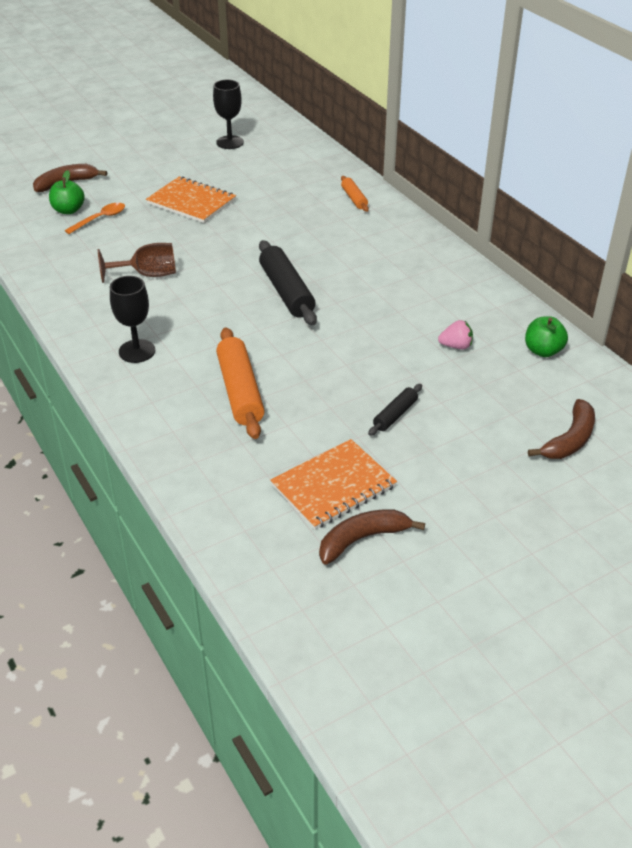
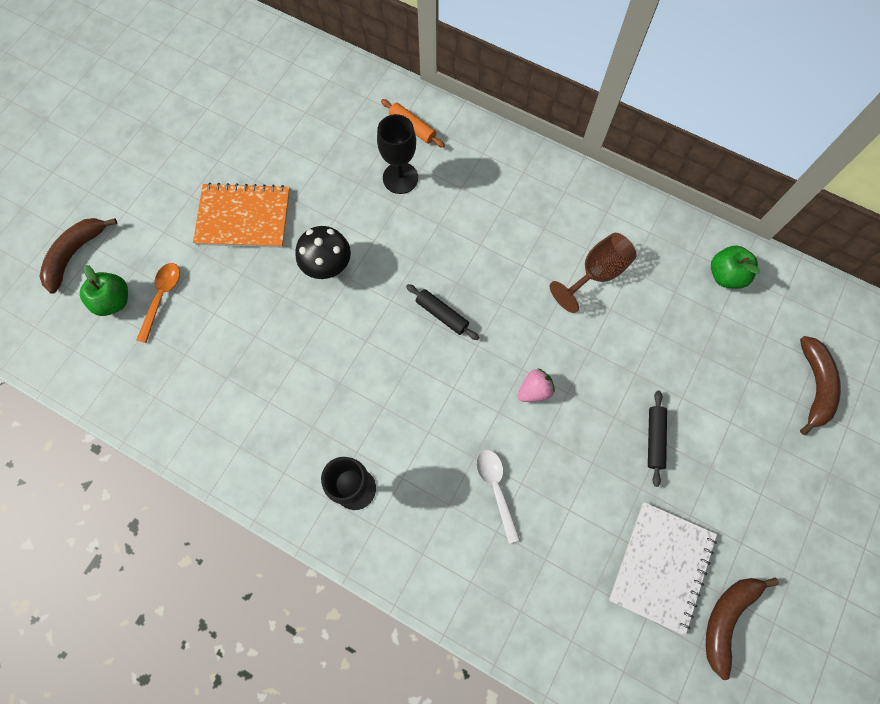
camera: 30 degrees left, 30 degrees up
brown goblet [98,243,176,283] -> brown goblet moved to [550,233,637,313]
black goblet [213,80,244,149] -> black goblet moved to [377,114,418,194]
orange rolling pin [216,327,265,439] -> white spoon [476,450,520,544]
black rolling pin [259,240,317,325] -> black rolling pin [406,284,479,340], size x0.53
orange notebook [270,439,397,530] -> white notebook [609,502,717,636]
pink strawberry [438,320,473,349] -> pink strawberry moved to [517,369,555,402]
none -> black mushroom [295,226,351,279]

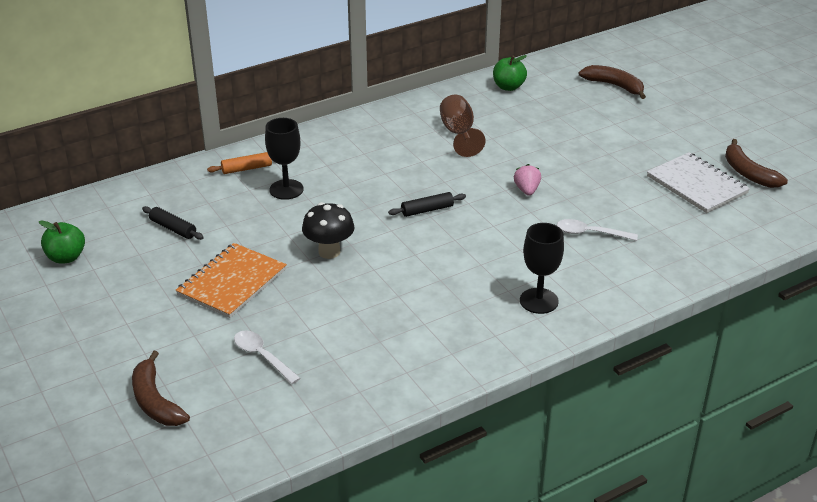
camera: 60 degrees left, 35 degrees down
green apple [80,265,128,316] -> green apple moved to [39,220,85,264]
orange spoon [137,263,180,343] -> white spoon [234,331,301,384]
black rolling pin [648,391,667,487] -> black rolling pin moved to [142,206,204,240]

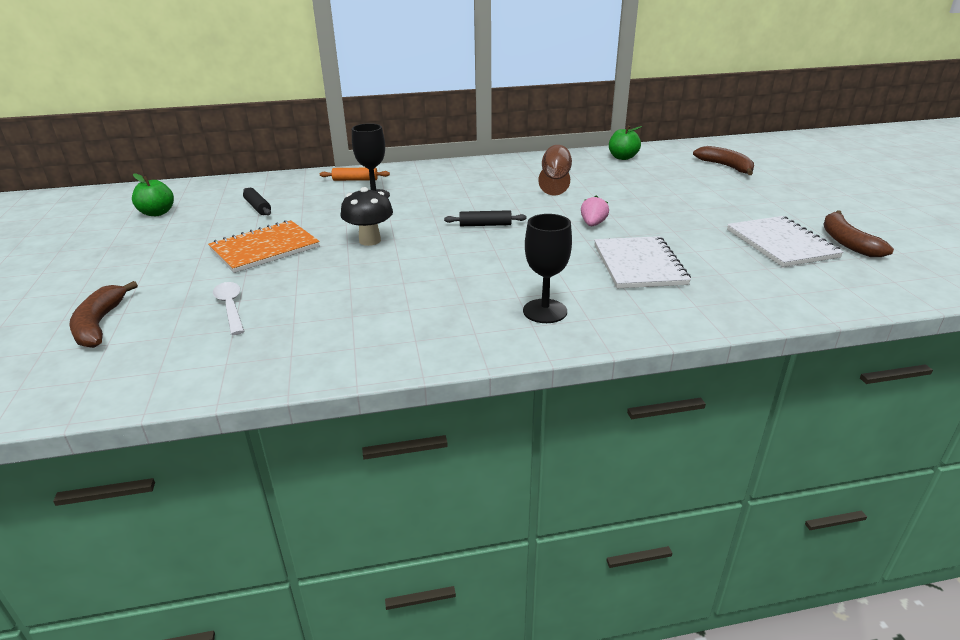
camera: 20 degrees right, 5 degrees down
white spoon [557,219,638,241] -> white notebook [594,236,691,288]

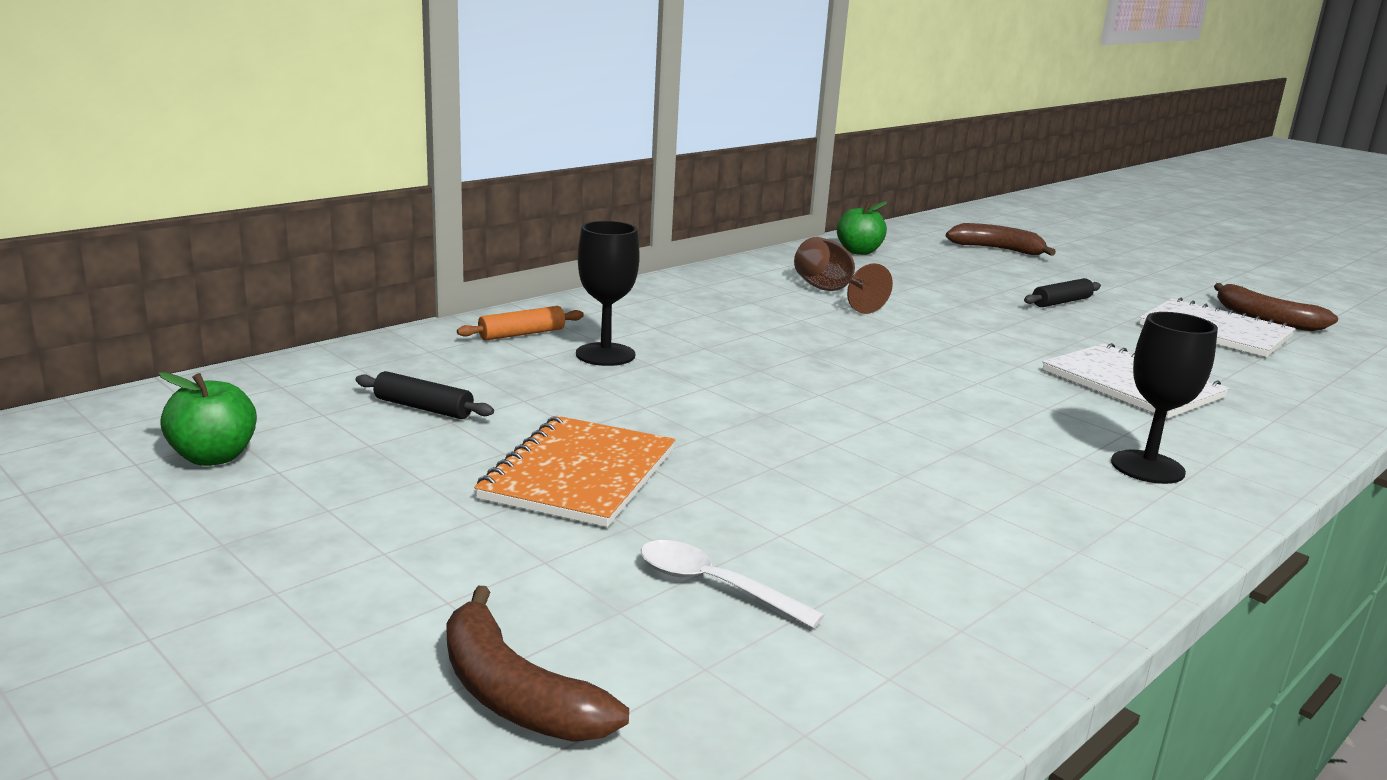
camera: 35 degrees left, 10 degrees down
black mushroom [341,187,393,246] -> none
black rolling pin [444,210,527,226] -> black rolling pin moved to [1024,278,1101,307]
pink strawberry [581,195,609,226] -> none

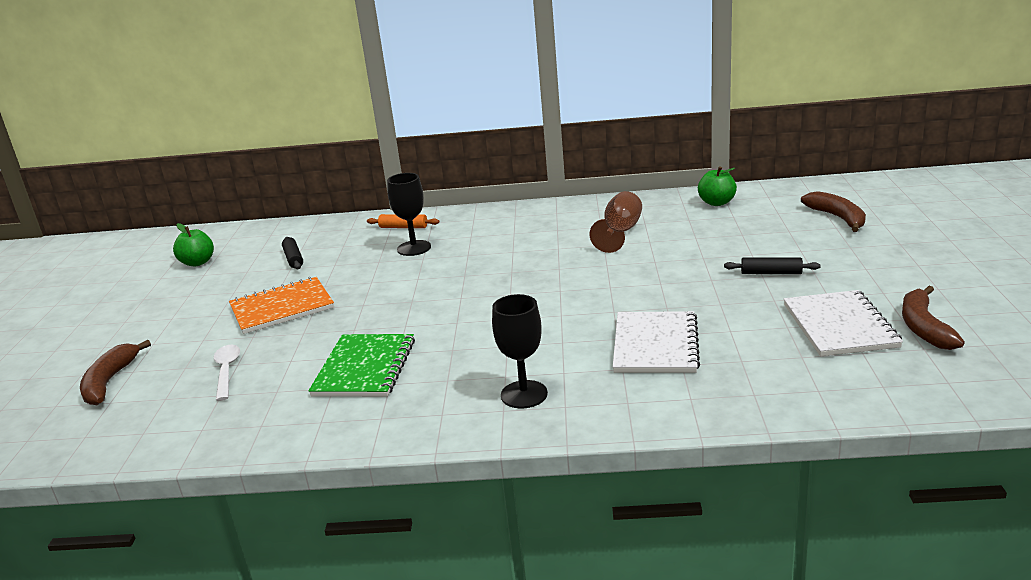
camera: 50 degrees right, 5 degrees up
none -> green notebook [308,334,415,397]

